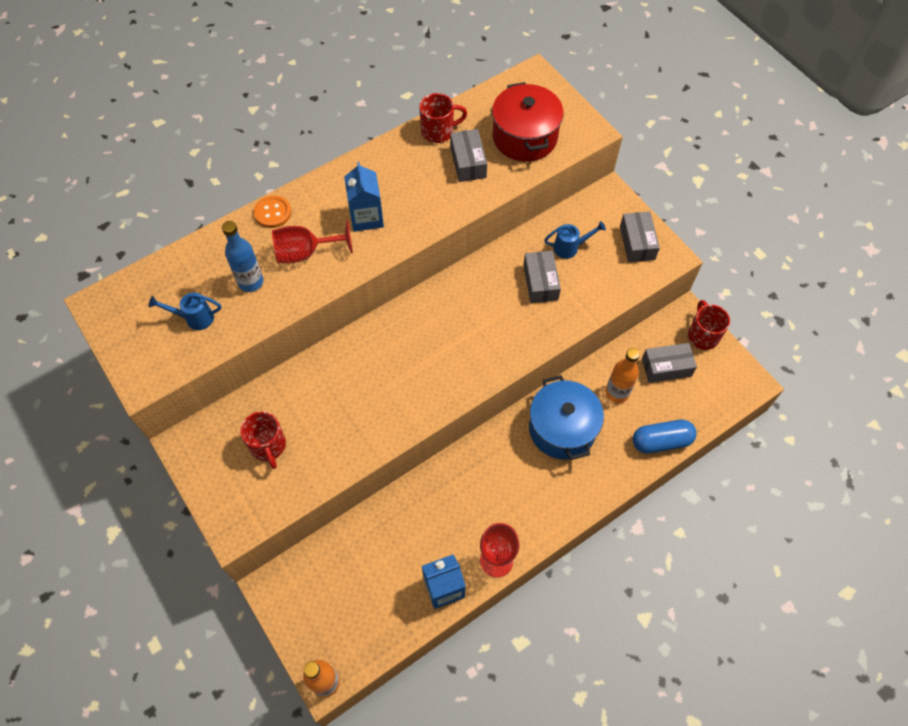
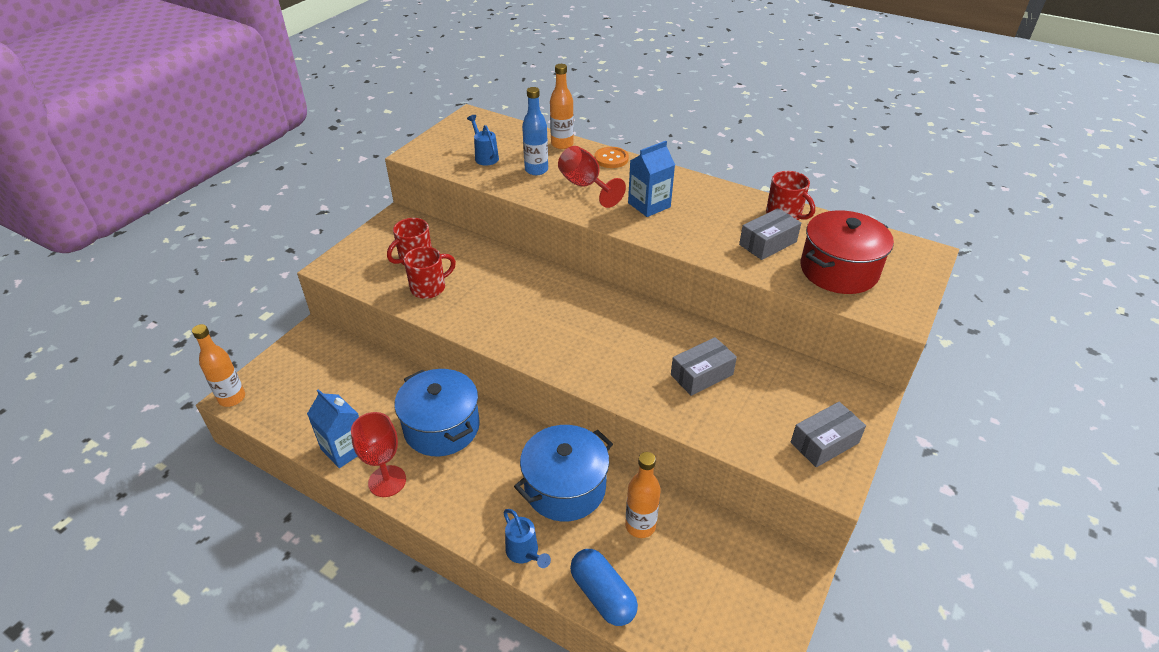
camera: 65 degrees right, 20 degrees down
blue watering can [544,221,606,259] -> blue watering can moved to [503,509,551,568]
grey box [642,343,697,383] -> none
red mug [688,300,730,350] -> red mug moved to [404,247,456,299]
none -> blue pot [394,369,480,456]
none -> orange bottle [550,64,574,149]

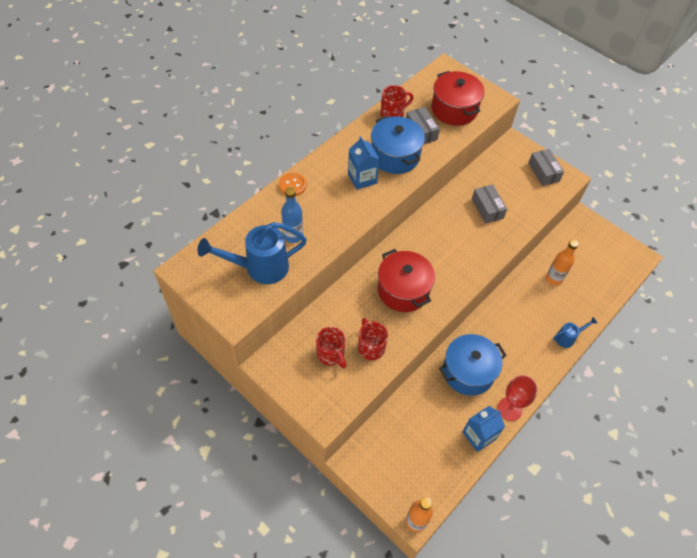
camera: 80 degrees left, 15 degrees up
blue watering can [467,115,499,166] -> blue watering can [197,222,307,284], size x2.00
blue pot [514,425,613,521] -> blue pot moved to [371,116,425,174]
orange bottle [550,64,574,149] -> none
red goblet [558,146,626,208] -> none
blue capsule [570,549,638,626] -> none
none -> red pot [378,249,435,312]

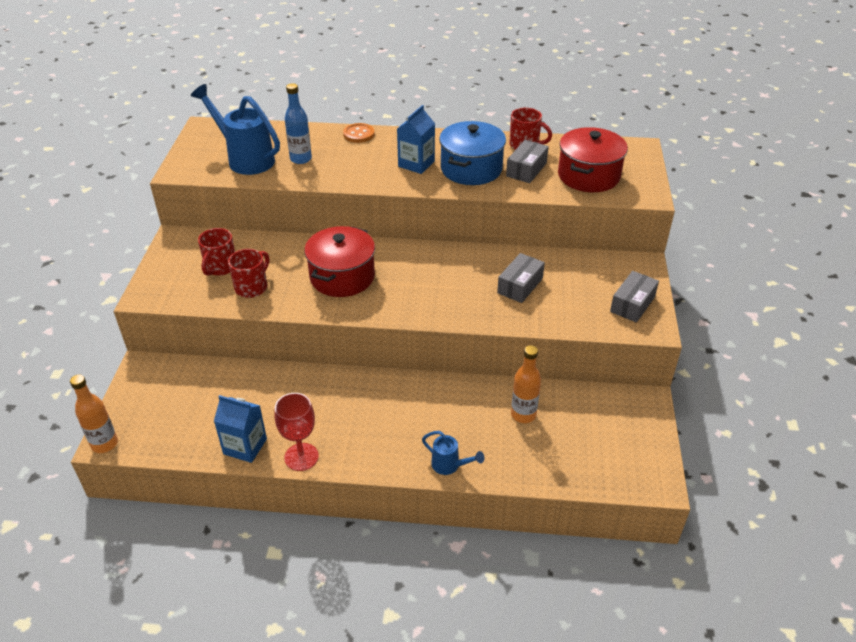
camera: 55 degrees right, 15 degrees down
blue pot [439,334,507,396] -> none

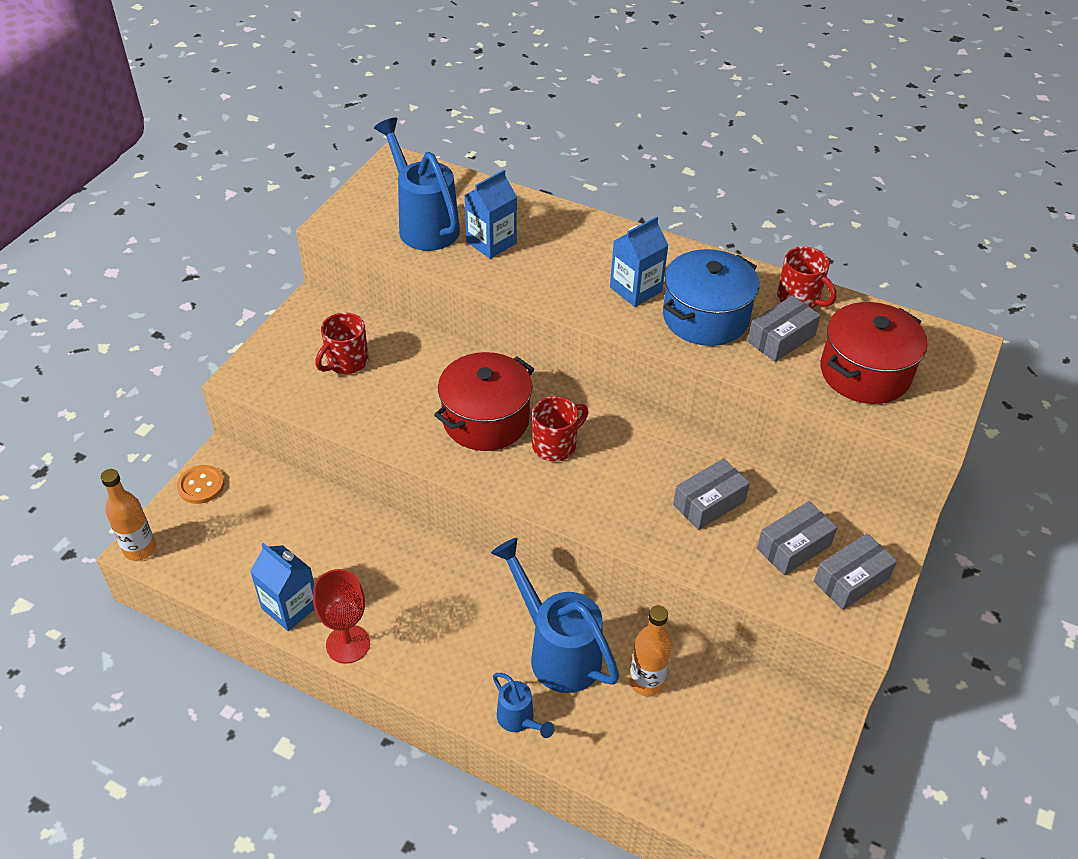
camera: 20 degrees right, 5 degrees up
red mug [228,249,269,298] -> red mug moved to [532,396,588,462]
blue bottle [285,83,312,164] -> blue carton [464,170,517,259]
orange button [343,123,375,143] -> orange button moved to [177,465,225,504]
none -> blue watering can [491,538,619,693]
none -> grey box [757,501,838,575]

